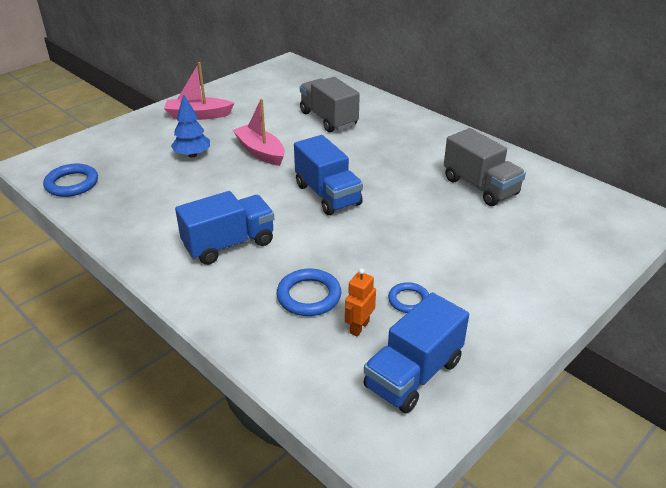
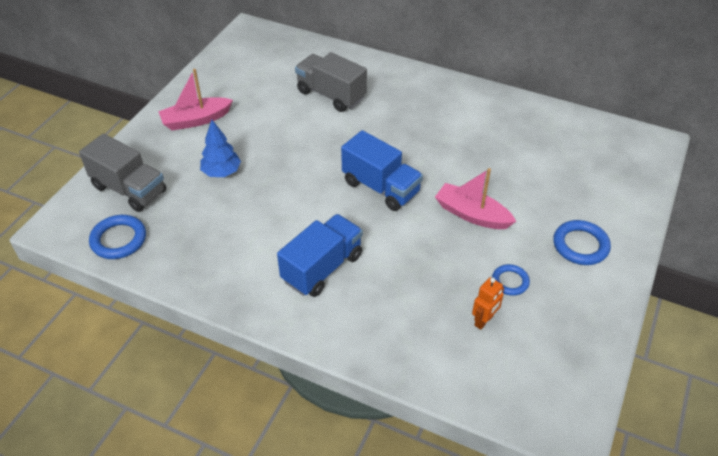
camera: 20 degrees left, 10 degrees up
pink boat [233,99,285,166] -> pink boat moved to [435,168,516,229]
blue ring [277,268,341,316] -> blue ring moved to [553,220,611,265]
orange robot [345,268,376,337] -> orange robot turned 150 degrees counterclockwise [472,277,504,330]
blue truck [364,292,469,414] -> none
grey truck [444,128,526,206] -> grey truck moved to [79,134,166,212]

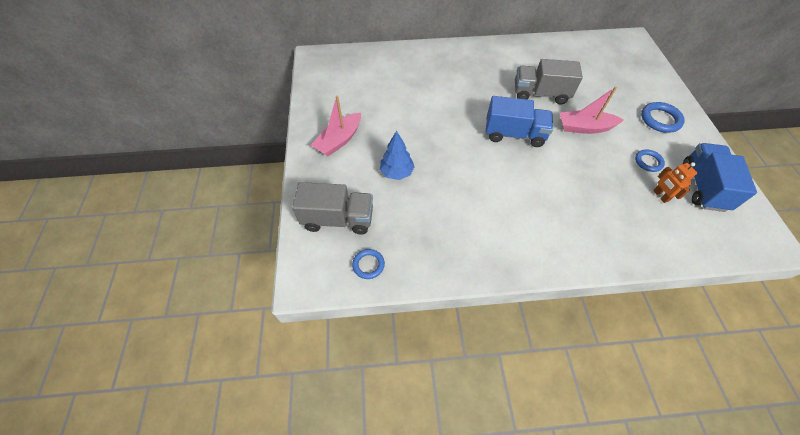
camera: 30 degrees left, 10 degrees up
blue ring [89,215,146,259] -> blue ring [352,249,385,279], size x0.64
blue truck [277,214,363,297] -> blue truck moved to [683,143,757,212]
grey truck [295,52,367,112] -> grey truck moved to [515,59,583,105]
orange robot [472,277,504,330] -> orange robot turned 150 degrees clockwise [653,162,697,203]

